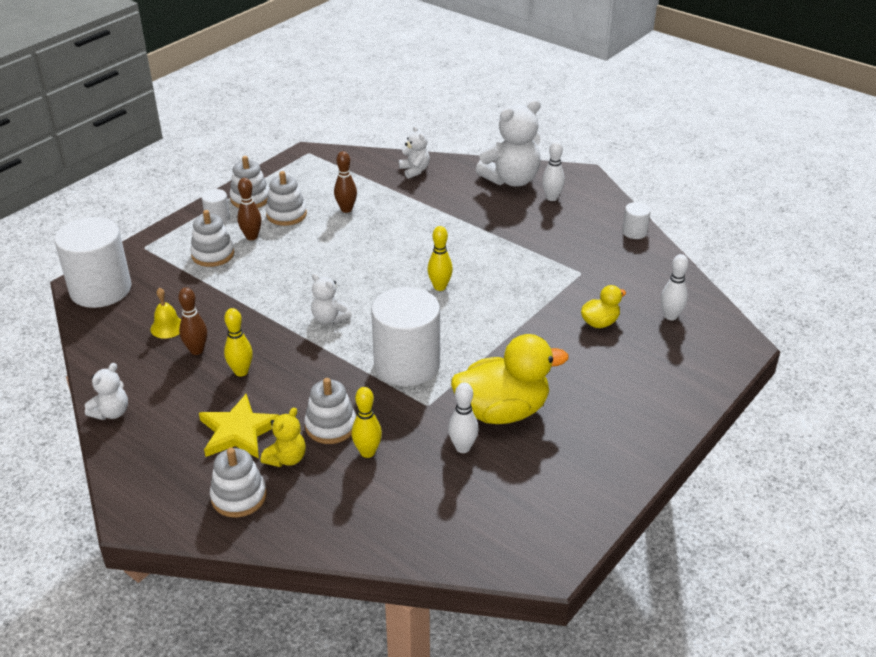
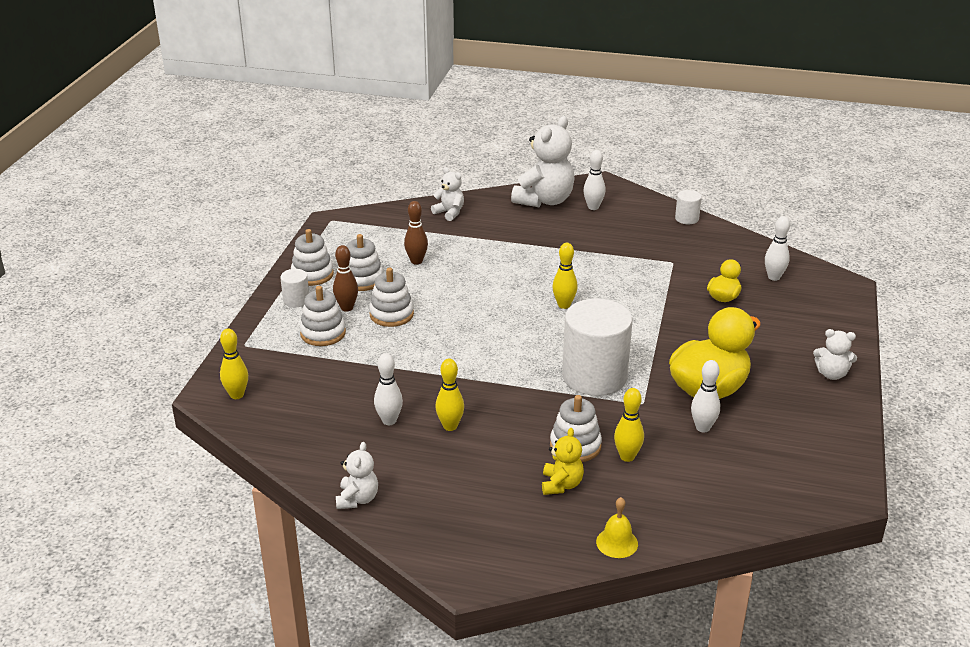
camera: 25 degrees left, 5 degrees down
white cylinder [54,217,131,308] -> yellow bowling pin [220,328,248,399]
yellow bell [150,287,181,339] -> yellow bell moved to [596,497,638,558]
brown bowling pin [178,287,207,355] -> white bowling pin [374,353,403,425]
yellow star [199,394,279,459] -> none
white stacking toy [210,448,267,518] -> white stacking toy moved to [369,267,414,327]
white teddy bear [311,273,352,324] -> white teddy bear moved to [813,329,857,380]

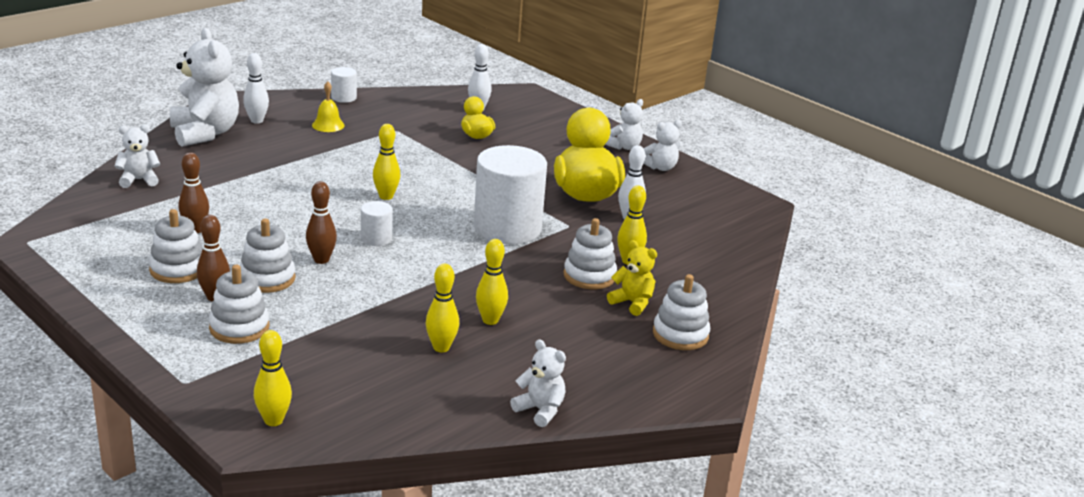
camera: 60 degrees left, 5 degrees down
white cylinder [280,269,309,307] -> white cylinder moved to [361,201,393,246]
white stacking toy [291,229,334,286] -> white stacking toy moved to [653,274,710,350]
white bowling pin [374,353,403,425] -> yellow bowling pin [425,264,459,352]
yellow bell [596,497,638,558] -> yellow bell moved to [312,81,345,132]
none -> brown bowling pin [306,181,337,264]
none -> white teddy bear [643,120,682,171]

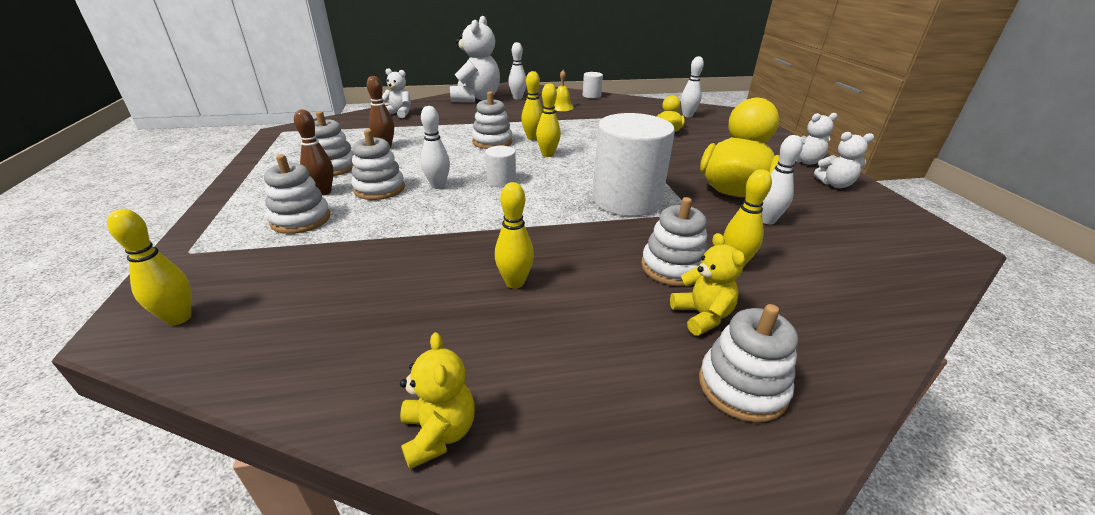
camera: 35 degrees right, 5 degrees up
brown bowling pin [306,181,337,264] -> white bowling pin [421,106,450,189]
yellow bowling pin [425,264,459,352] -> yellow bowling pin moved to [521,71,542,140]
white teddy bear [510,339,566,427] -> yellow teddy bear [400,332,475,469]
none -> white stacking toy [472,92,513,149]

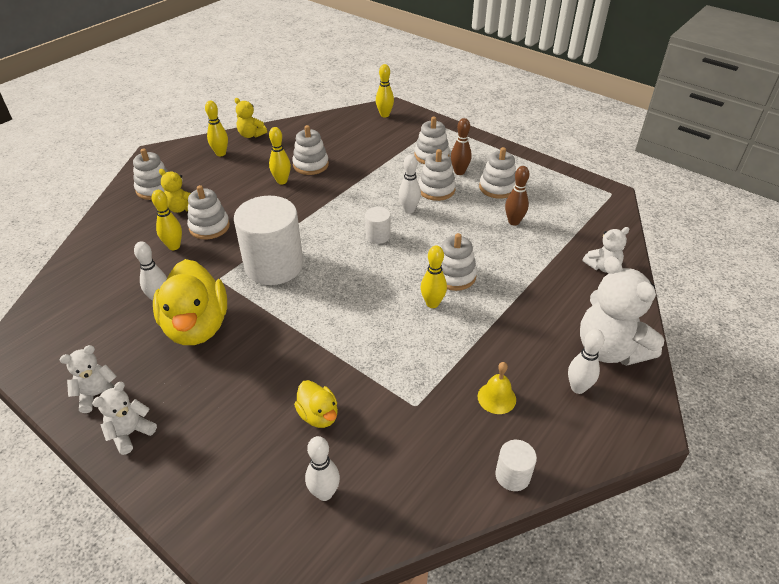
camera: 140 degrees right, 10 degrees up
yellow bowling pin [536,83,561,157] -> yellow bowling pin moved to [205,101,228,156]
none -> white stacking toy [292,125,329,175]

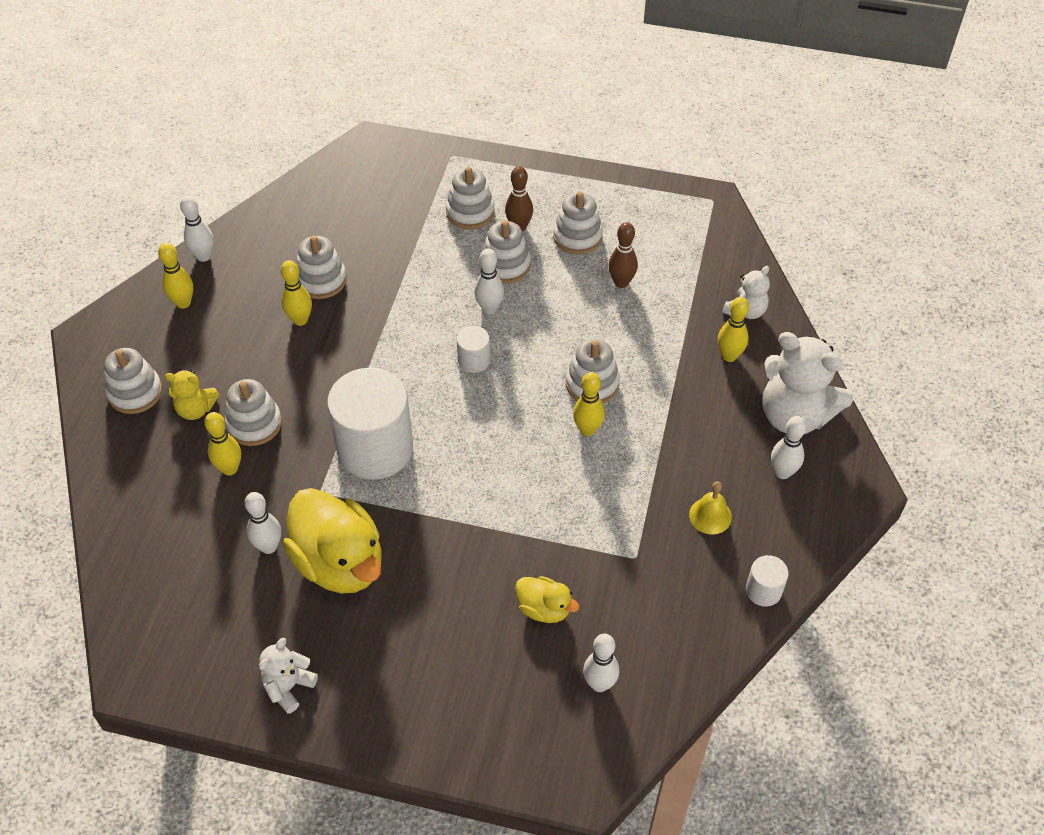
camera: 25 degrees left, 10 degrees up
white teddy bear [92,382,157,455] -> none
yellow teddy bear [234,98,267,138] -> white bowling pin [180,196,214,262]
yellow bowling pin [376,64,394,117] -> yellow bowling pin moved to [718,297,749,362]

